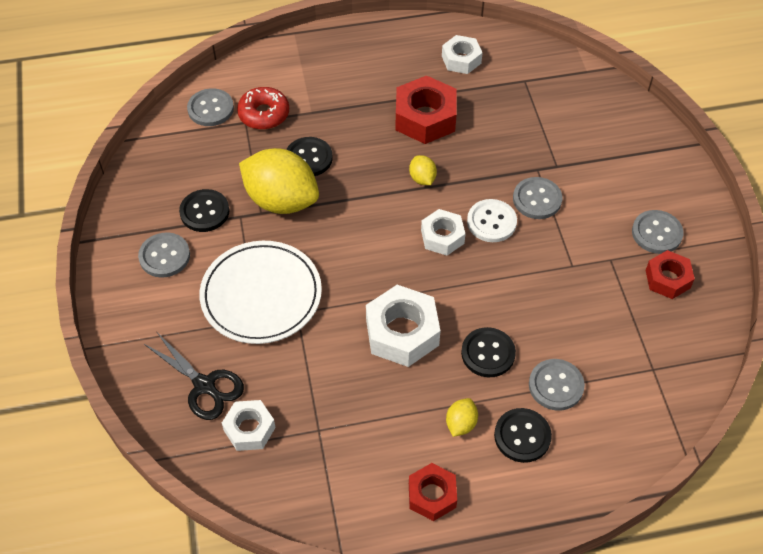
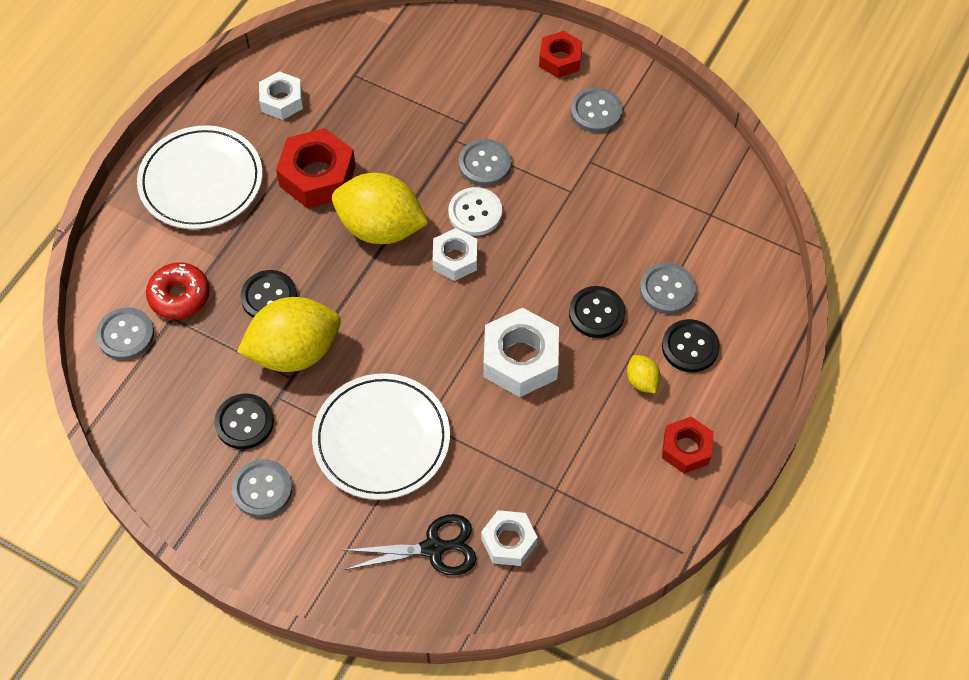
camera: 50 degrees left, 5 degrees up
yellow lemon [409,155,437,185] -> yellow lemon [332,173,428,244], size x2.31
red nut [646,250,695,299] -> red nut moved to [539,31,582,78]
none -> white plate [137,125,263,229]

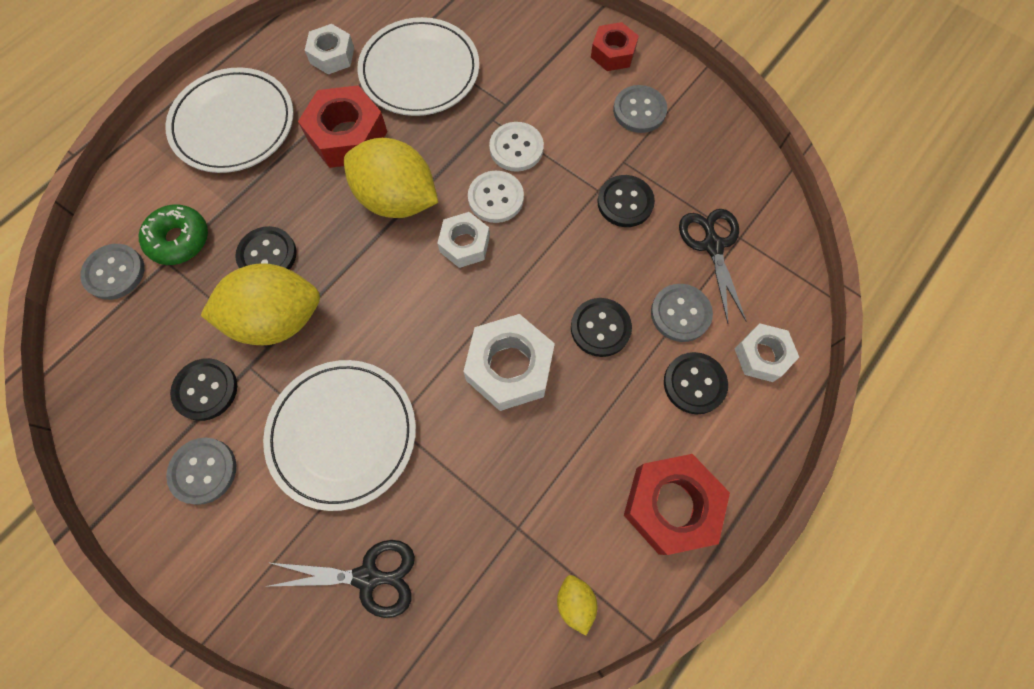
camera: 10 degrees right, 10 degrees up
red donut [146,262,210,319] -> green donut [139,204,208,265]
grey button [459,139,512,186] -> white button [489,122,544,172]
white nut [481,510,538,566] -> white nut moved to [735,323,799,382]
yellow lemon [627,355,661,393] -> yellow lemon moved to [557,575,598,635]
red nut [662,417,714,474] -> red nut [624,454,730,555], size x1.61
none -> white plate [357,17,479,116]
none -> black button [597,175,655,227]
none -> black scissors [679,209,747,324]

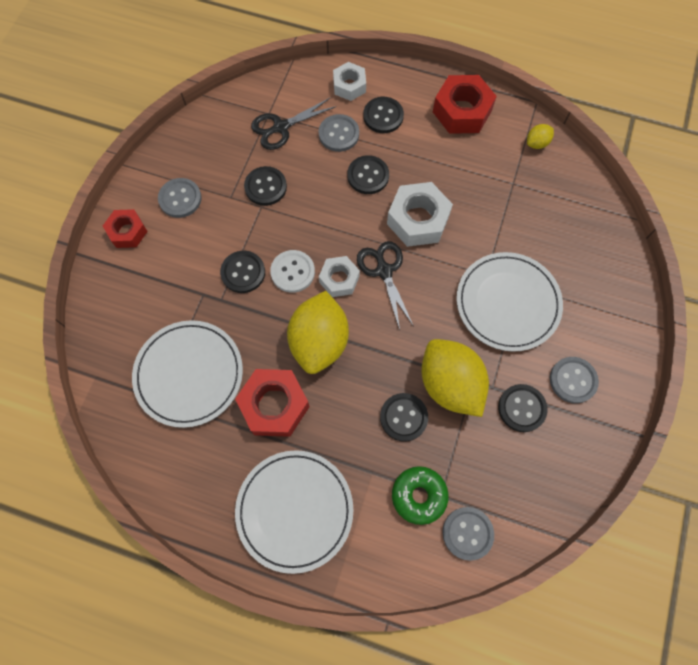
camera: 110 degrees left, 0 degrees up
black scissors [264,540,415,618] -> black scissors moved to [357,241,414,330]
white nut [305,24,354,74] -> none
white button [489,122,544,172] -> black button [220,251,265,293]

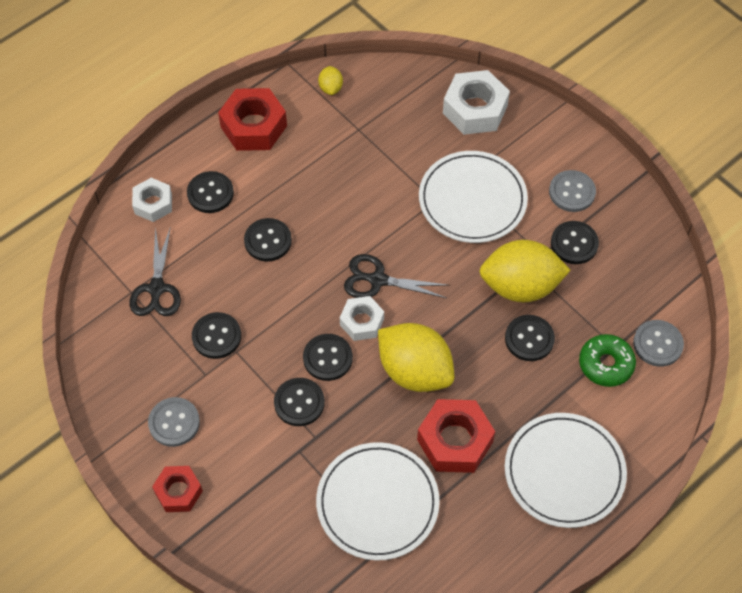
camera: 60 degrees left, 10 degrees down
white button [270,250,315,293] -> black button [303,334,353,381]
grey button [319,114,359,152] -> none
white nut [387,182,453,247] -> white nut moved to [443,70,510,135]

